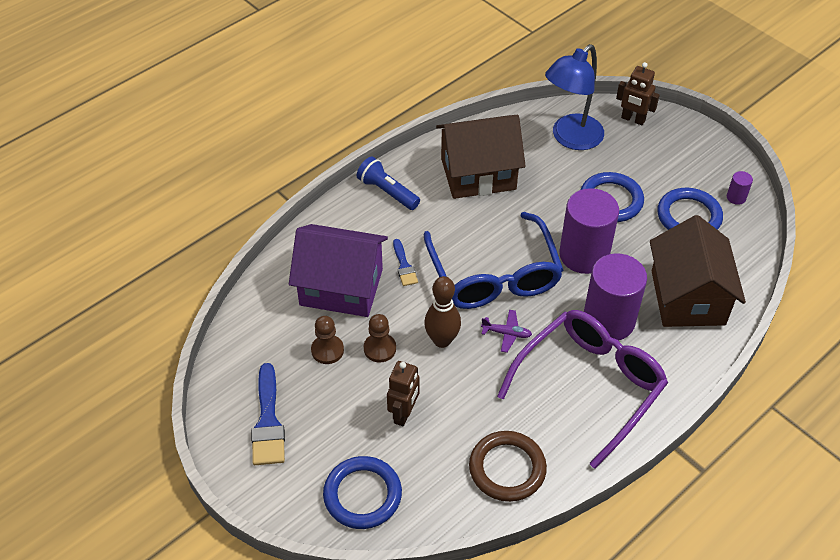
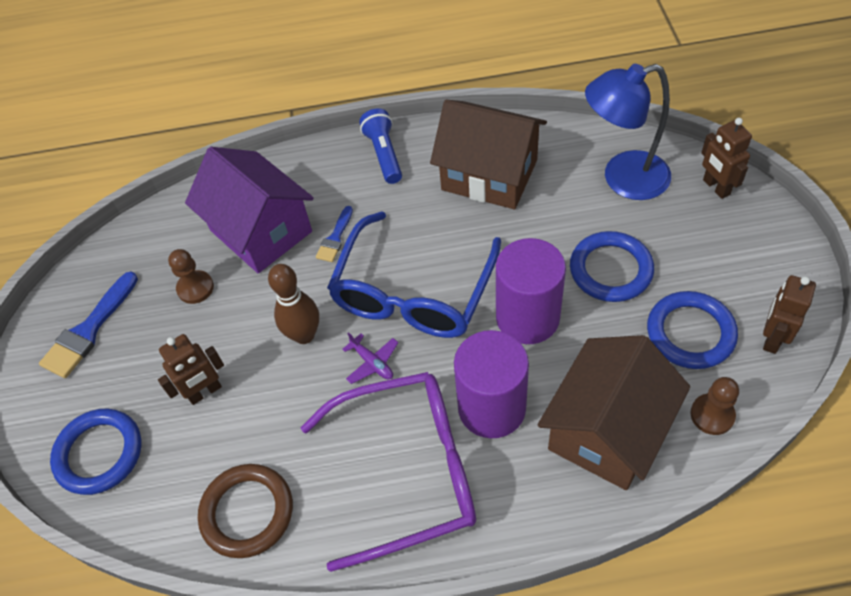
camera: 40 degrees right, 5 degrees up
brown pawn [364,314,396,363] -> brown pawn moved to [690,377,739,435]
purple cylinder [727,171,753,205] -> brown robot [763,275,816,354]

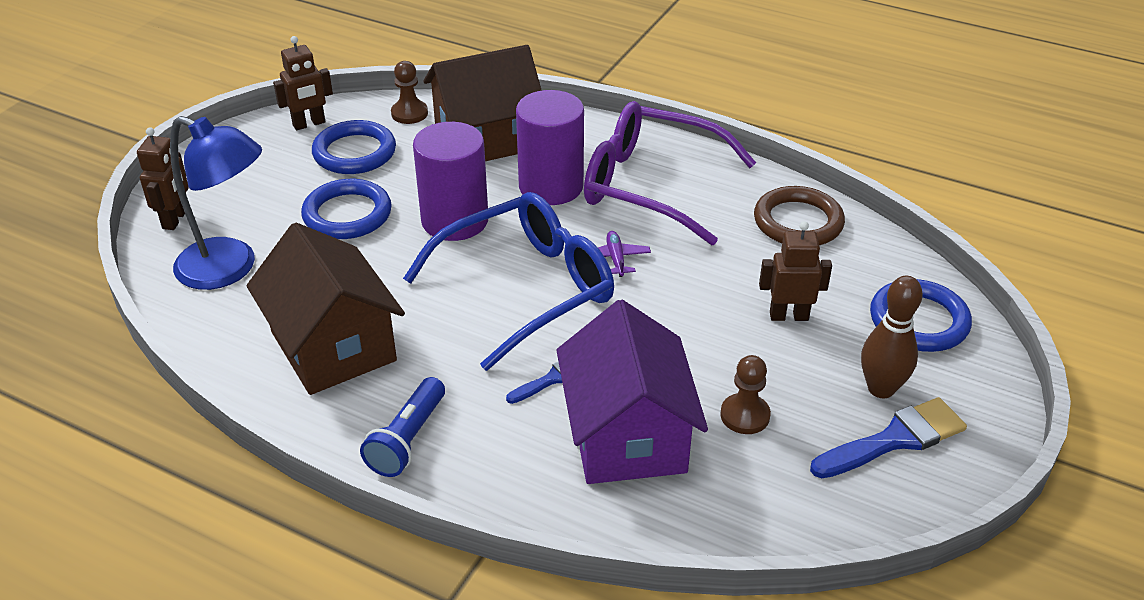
camera: 150 degrees left, 15 degrees down
brown bowling pin [268,264,319,344] -> brown bowling pin moved to [861,276,923,398]

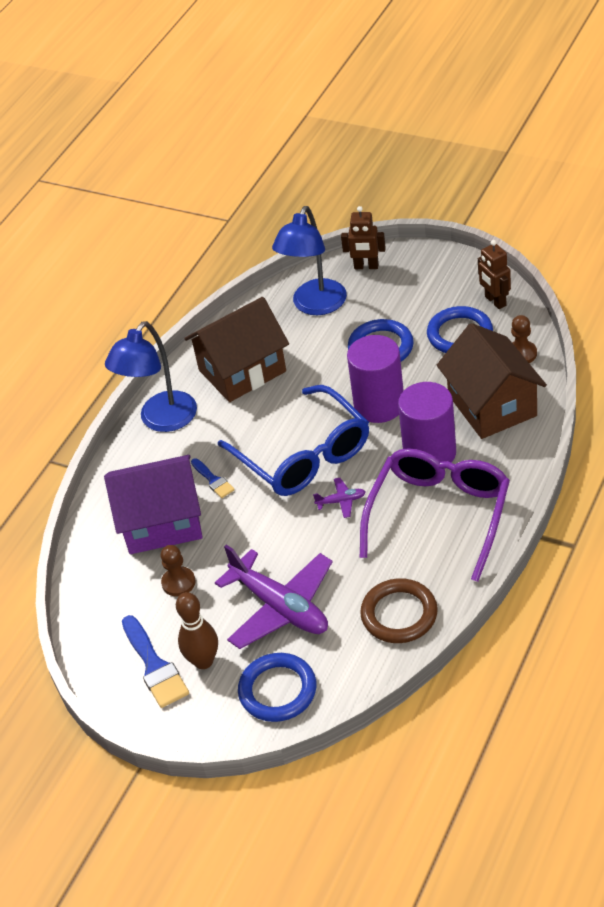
camera: 95 degrees right, 5 degrees up
blue flashlight [360,377,445,477] -> blue lamp [105,321,197,432]
brown robot [759,221,832,321] -> purple plane [215,544,333,649]

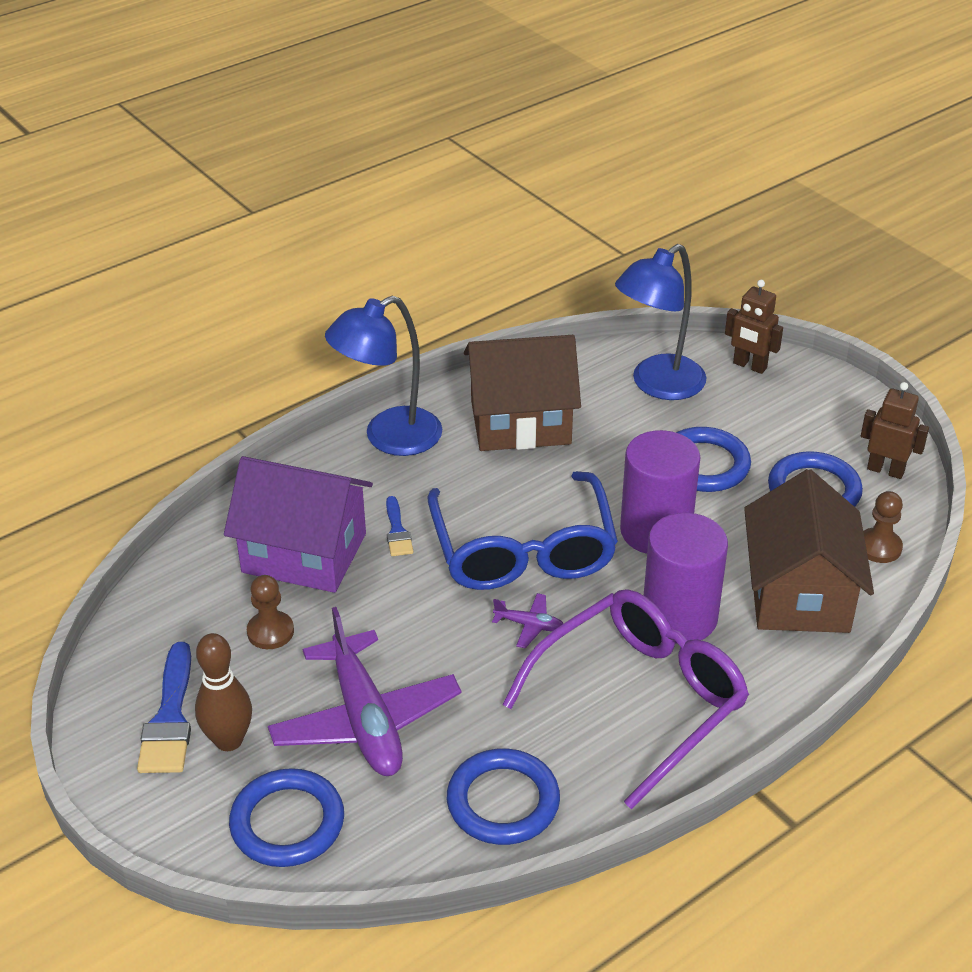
camera: 20 degrees right, 5 degrees down
brown ring [360,578,438,643] -> blue ring [447,749,560,845]
brown robot [478,240,511,309] -> brown robot turned 120 degrees clockwise [861,382,929,479]

